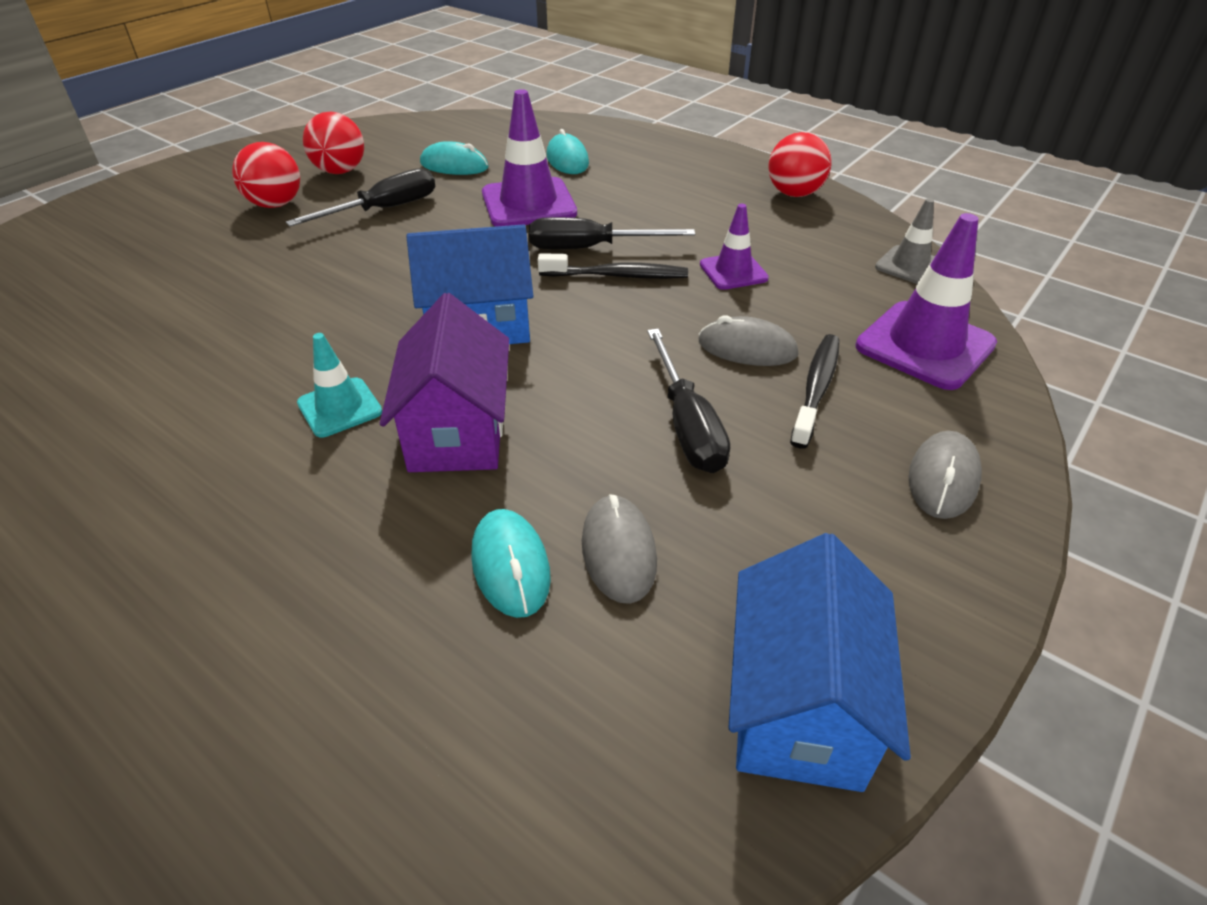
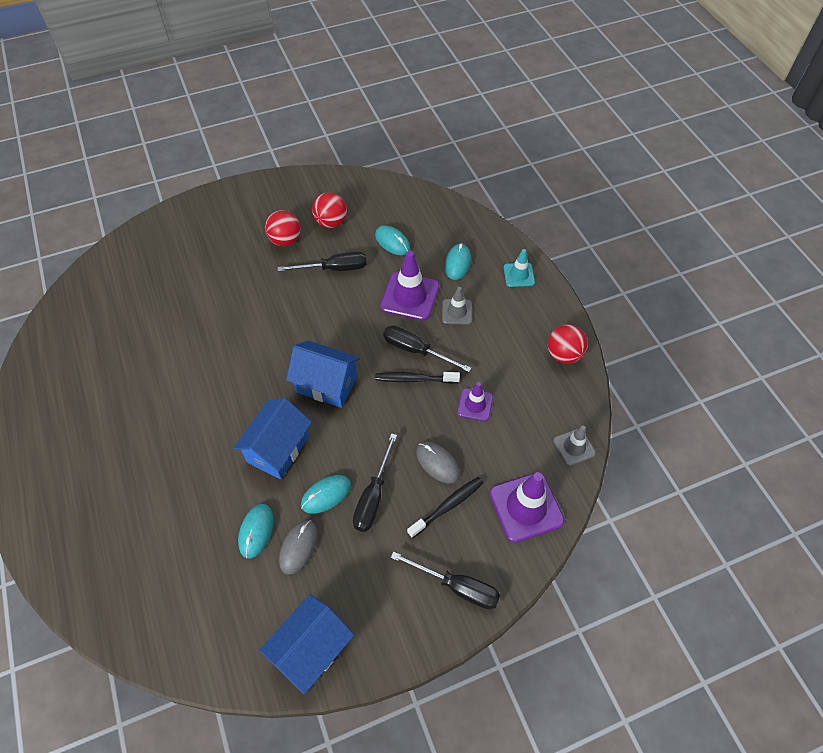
camera: 30 degrees right, 15 degrees up
turquoise traffic cone [297,333,382,437] -> turquoise traffic cone moved to [504,249,535,287]
purple house [380,293,509,472] -> blue house [233,398,312,479]
black toothbrush [538,253,688,279] -> black toothbrush turned 150 degrees clockwise [375,372,460,383]
grey mouse [908,431,982,519] -> black screwdriver [391,552,500,609]
none -> turquoise mouse [301,475,351,514]
none -> grey traffic cone [442,287,472,325]

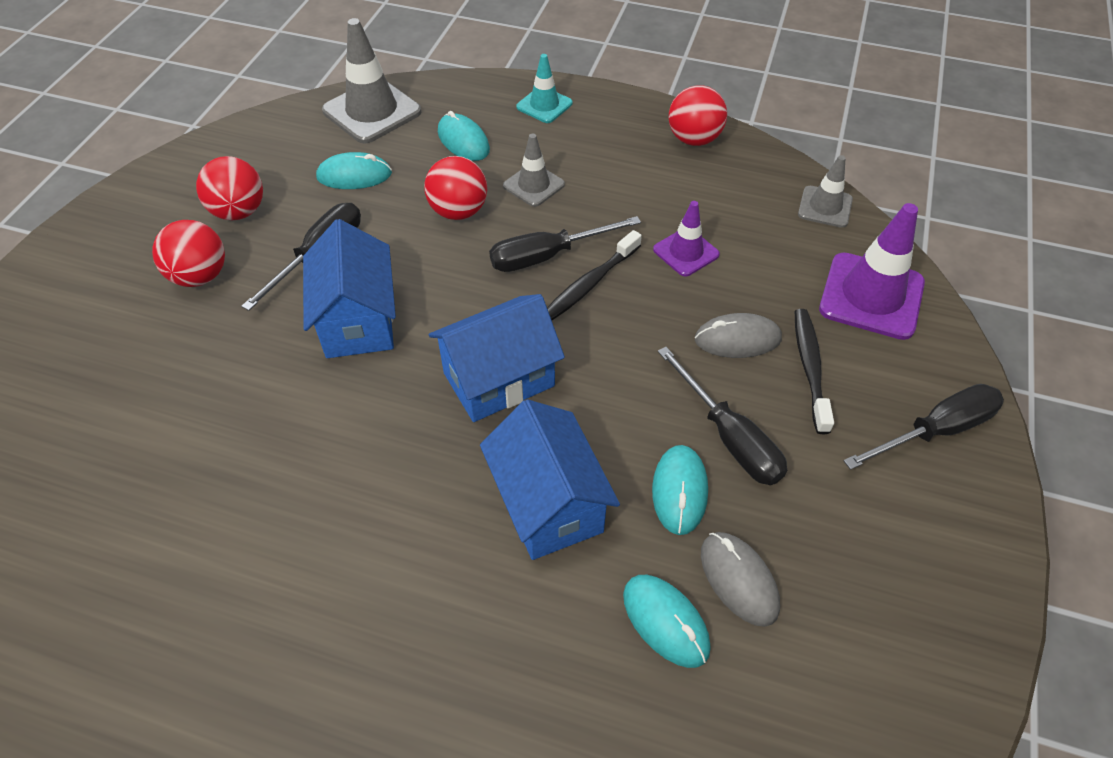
camera: 50 degrees left, 5 degrees down
blue house [259,594,354,694] -> blue house moved to [303,219,396,358]
purple traffic cone [380,251,439,321] -> red ball [424,156,487,220]
none -> grey traffic cone [322,18,421,144]

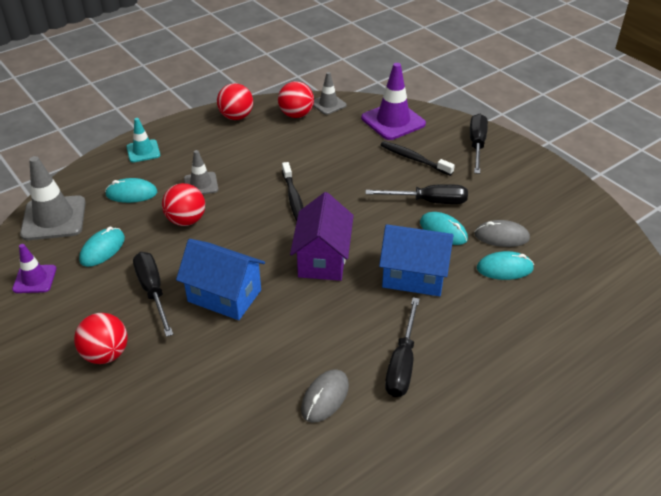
camera: 55 degrees left, 10 degrees down
red ball [196,156,263,220] -> red ball moved to [278,81,314,118]
blue house [429,294,565,422] -> purple house [290,192,354,281]
black screwdriver [489,216,641,272] -> black screwdriver moved to [385,297,420,397]
purple traffic cone [653,201,720,277] -> purple traffic cone moved to [12,244,56,293]
grey mouse [695,313,782,358] -> grey mouse moved to [301,369,349,423]

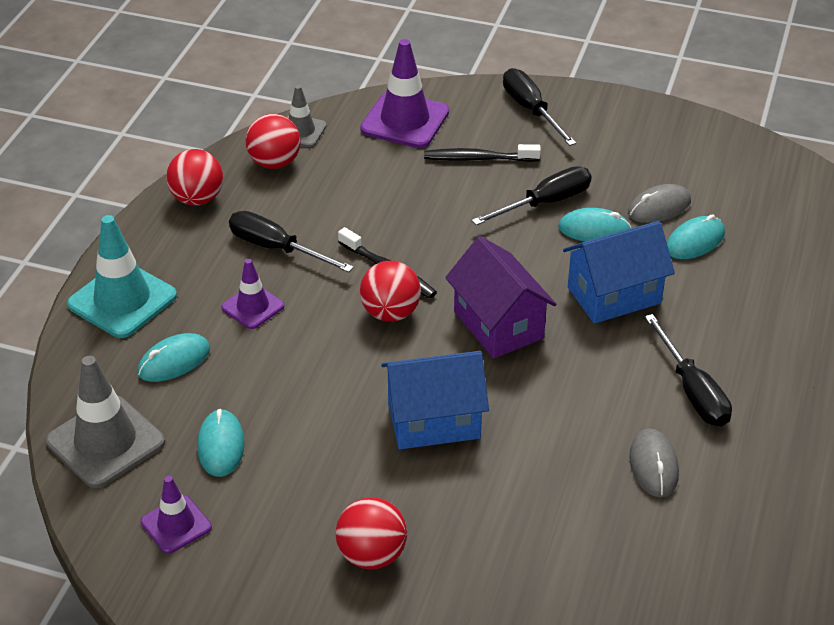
camera: 35 degrees left, 0 degrees up
turquoise traffic cone [126,118,160,162] -> turquoise traffic cone [67,215,177,338], size x1.73
black screwdriver [133,252,173,337] -> black screwdriver moved to [229,211,354,272]
red ball [162,183,205,226] -> red ball moved to [360,261,421,322]
grey traffic cone [184,150,218,194] -> purple traffic cone [221,259,284,329]

